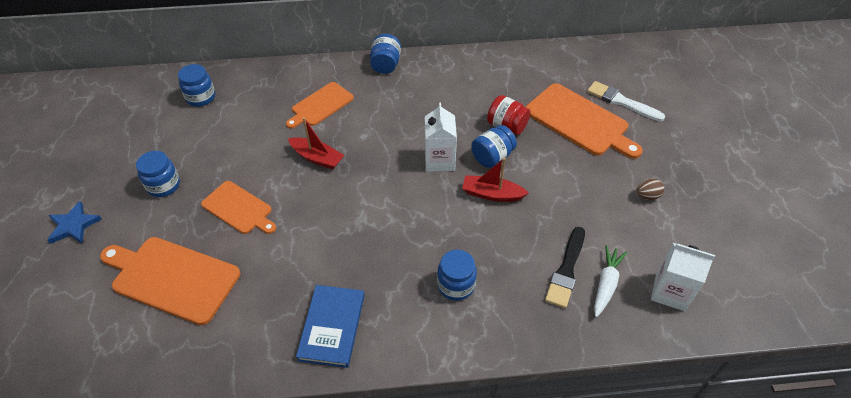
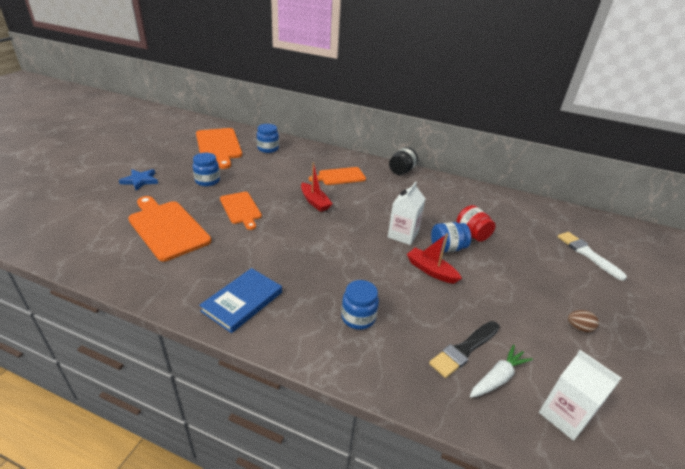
camera: 25 degrees right, 15 degrees down
blue jar [370,34,401,74] -> black jar [389,147,418,175]
orange cutting board [526,83,643,159] -> orange cutting board moved to [196,128,242,169]

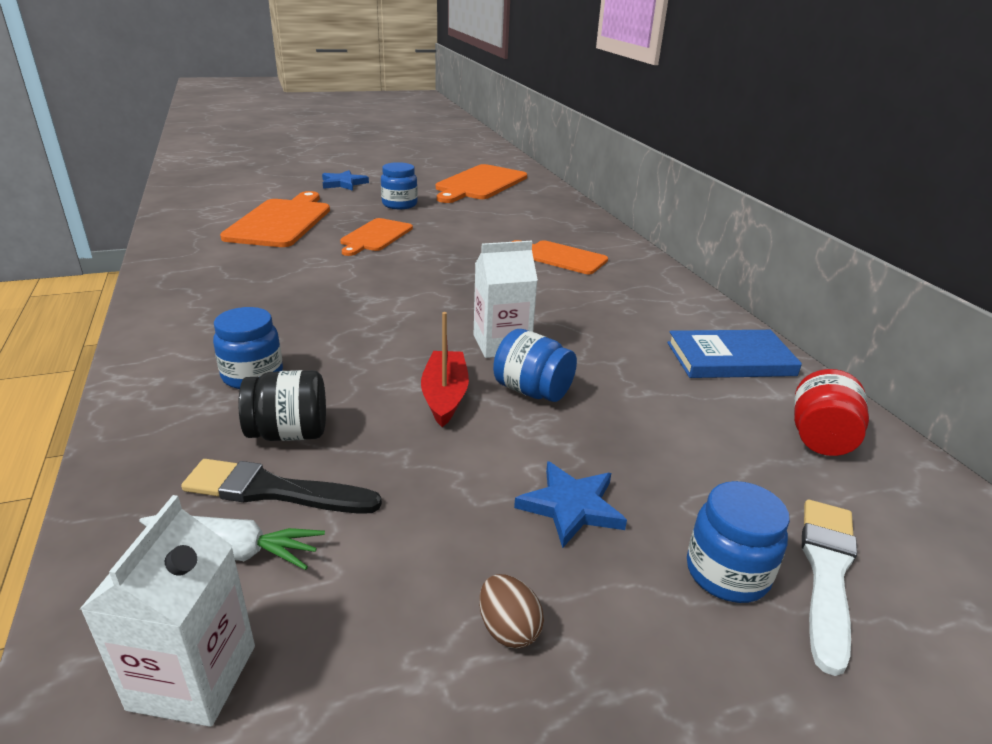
camera: 50 degrees right, 5 degrees down
blue book [199,268,282,333] -> blue book moved to [667,330,802,378]
blue jar [257,124,279,153] -> blue jar moved to [687,481,790,603]
red boat [301,162,332,212] -> none
black jar [389,147,418,175] -> black jar moved to [238,370,326,441]
red jar [457,205,496,242] -> red jar moved to [794,369,869,456]
none -> blue star [514,461,627,548]

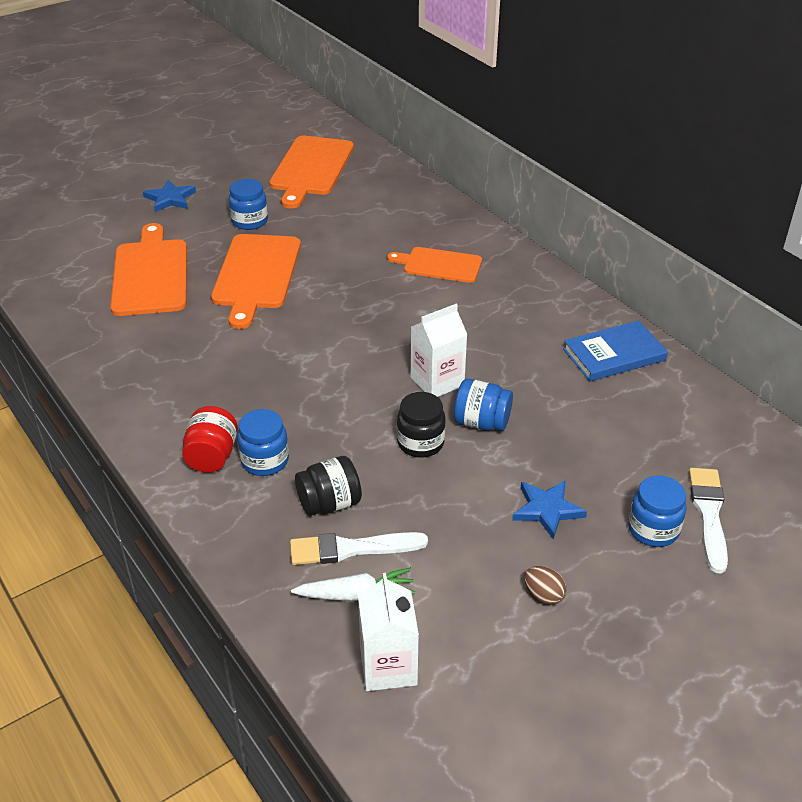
camera: 15 degrees left, 10 degrees up
black brush [181,459,382,514] -> white brush [290,532,428,565]
orange cutting board [340,218,413,256] -> orange cutting board [211,234,301,329], size x1.60
red boat [421,312,469,427] -> black jar [397,392,446,458]
red jar [794,369,869,456] -> red jar moved to [182,406,238,473]

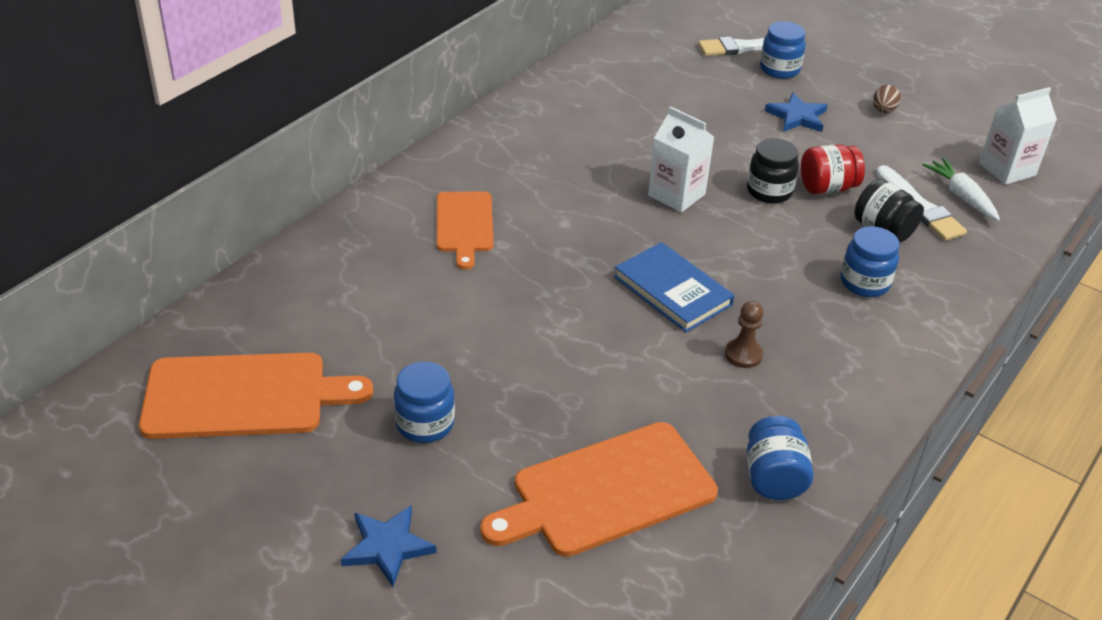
camera: 110 degrees left, 0 degrees up
red jar [182,406,238,473] -> red jar moved to [801,144,865,194]
orange cutting board [211,234,301,329] -> none
blue jar [454,379,513,431] -> blue jar moved to [747,416,814,500]
blue book [563,321,668,381] -> blue book moved to [614,242,735,332]
none -> brown pawn [725,301,764,368]

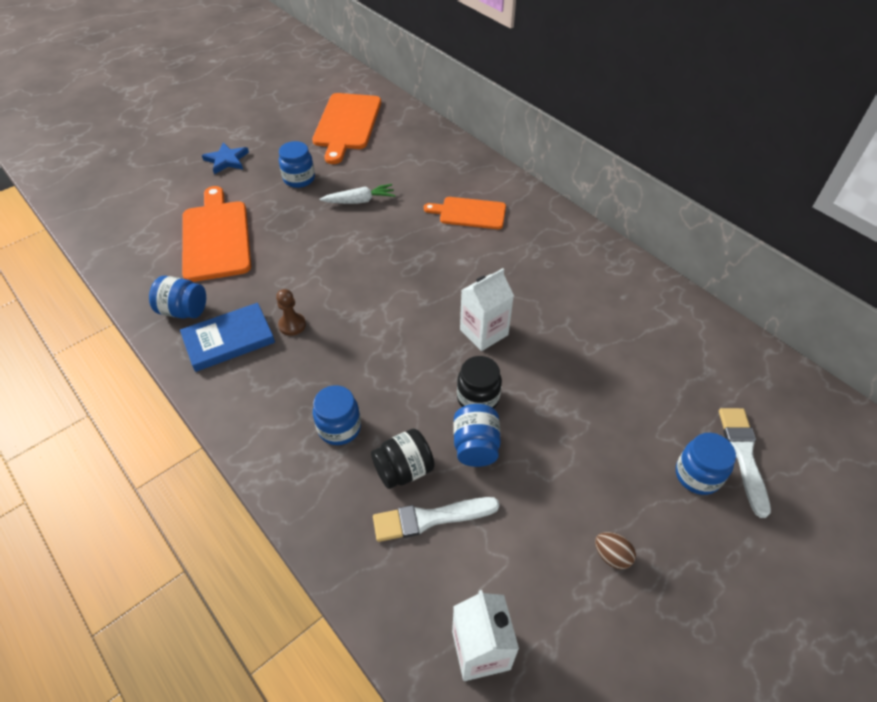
camera: 105 degrees right, 10 degrees up
blue book [614,242,735,332] -> blue book moved to [180,303,275,372]
blue star [765,92,828,132] -> none
red jar [801,144,865,194] -> blue jar [453,404,501,467]
white carrot [922,158,1000,221] -> white carrot moved to [320,184,395,204]

